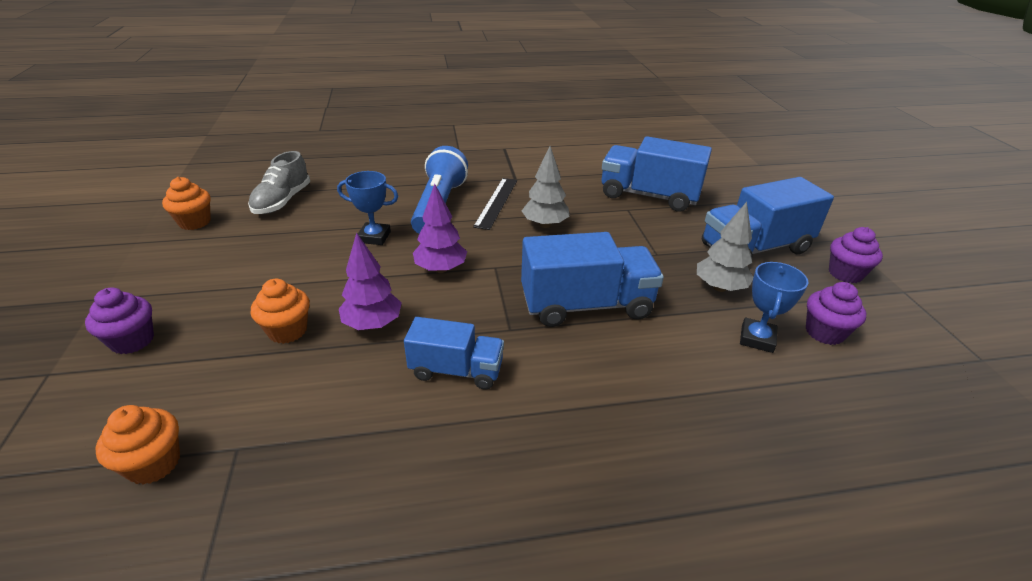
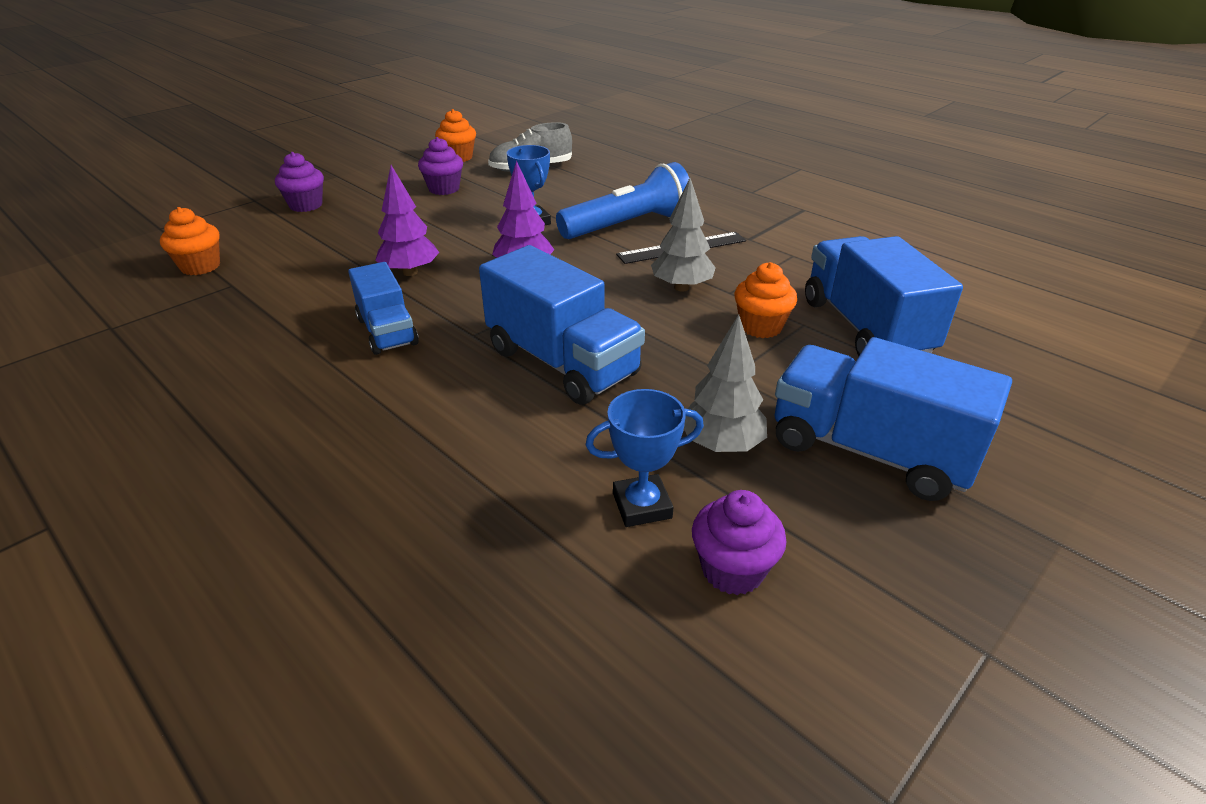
camera: 55 degrees right, 0 degrees up
orange cupcake [251,279,310,344] -> orange cupcake moved to [734,262,797,338]
purple cupcake [829,227,883,283] -> purple cupcake moved to [418,137,463,195]

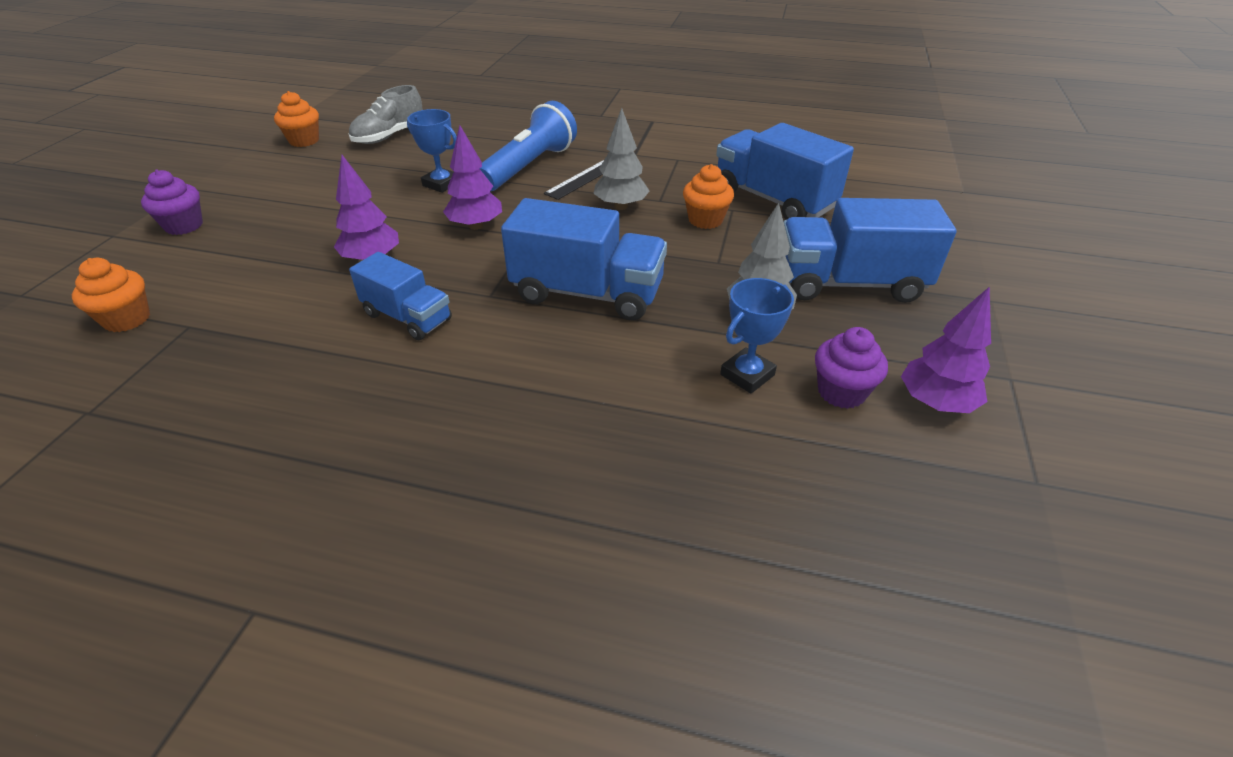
camera: 30 degrees left, 5 degrees up
purple cupcake [418,137,463,195] -> none
none -> purple tree [901,286,991,413]

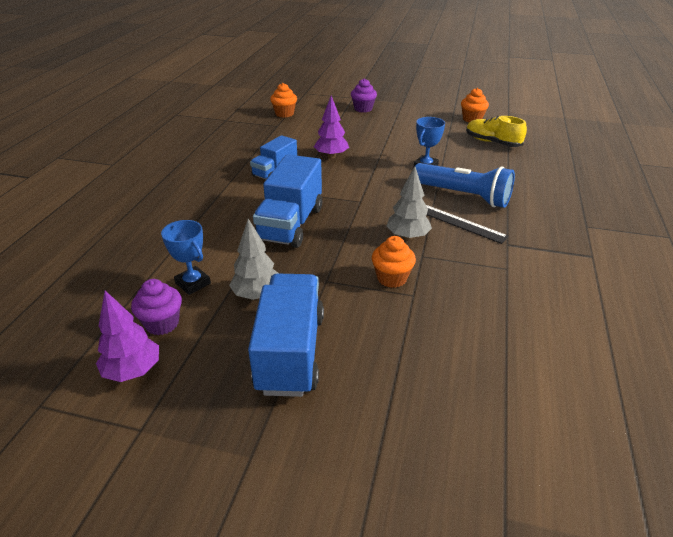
camera: 90 degrees right, 5 degrees down
grey shoe [349,85,423,144] -> yellow shoe [466,116,527,147]
purple tree [443,125,502,230] -> none
blue truck [716,123,854,220] -> none

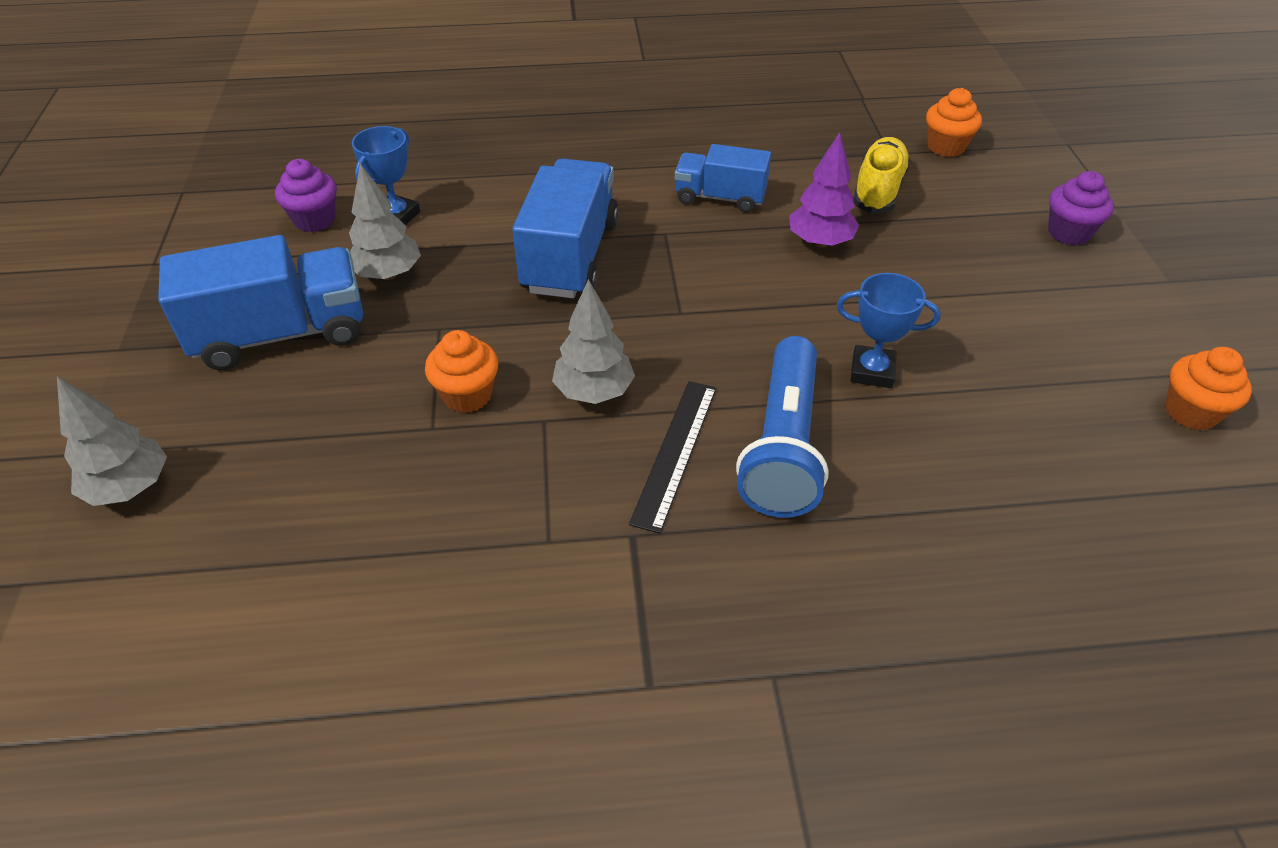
camera: 70 degrees right, 10 degrees up
purple tree [96,290,159,382] -> none
blue truck [253,154,322,248] -> blue truck turned 105 degrees clockwise [512,159,619,298]
yellow shoe [466,116,527,147] -> yellow shoe moved to [853,137,911,214]
none -> grey tree [57,376,167,506]

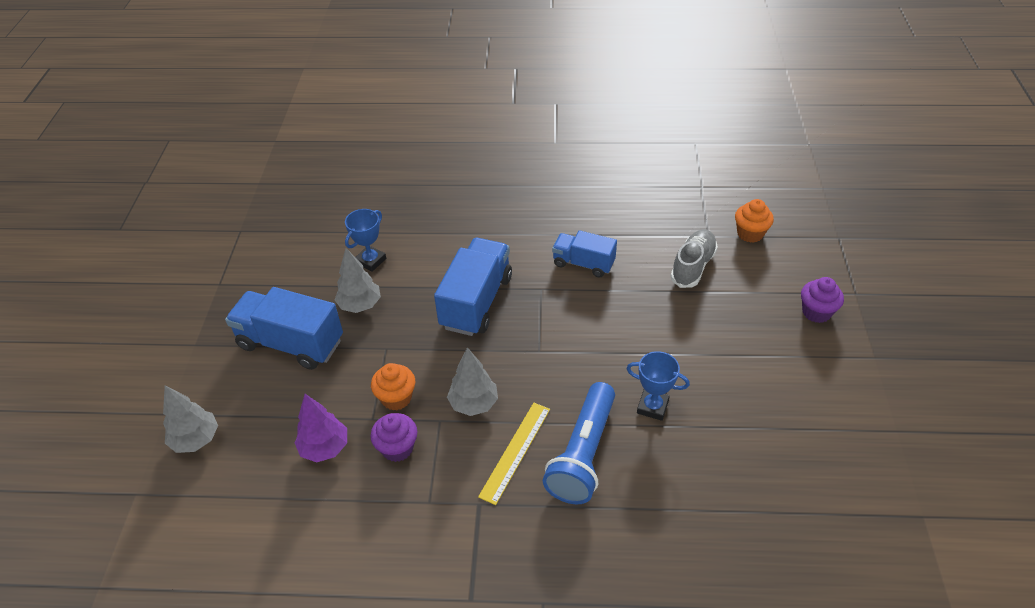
camera: 10 degrees right, 0 degrees up
blue truck [158,235,363,371] -> blue truck turned 150 degrees counterclockwise [225,287,343,370]
purple cupcake [275,159,337,232] -> purple cupcake moved to [371,413,418,462]
black ruler [629,381,717,534] -> yellow ruler [478,403,550,505]
purple tree [789,132,859,248] -> purple tree moved to [294,394,347,463]
yellow shoe [853,137,911,214] -> grey shoe [670,229,718,288]
orange cupcake [1165,347,1252,430] -> none

